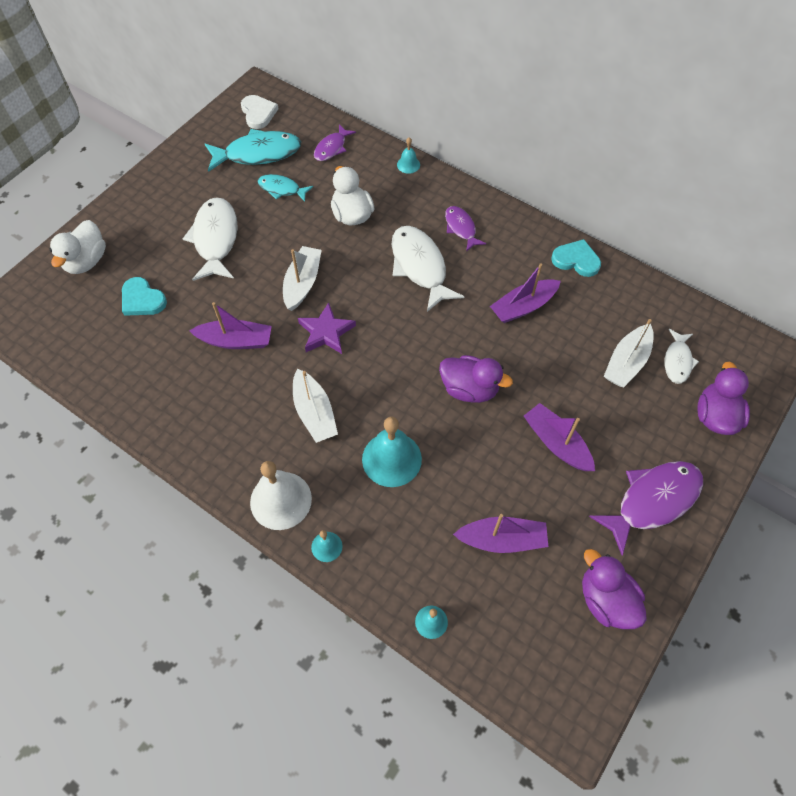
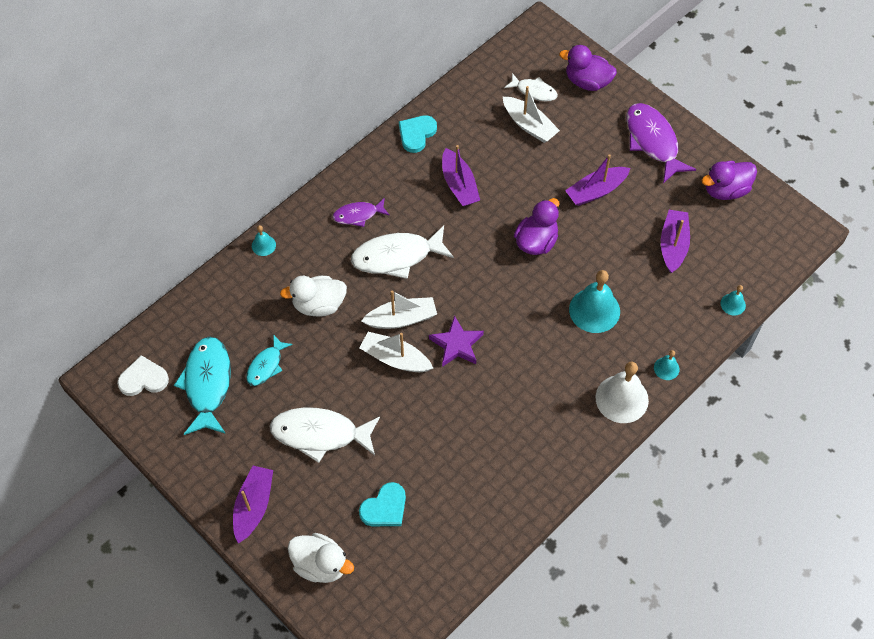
camera: 80 degrees left, 0 degrees up
purple boat [189,302,272,349] -> purple boat moved to [233,466,273,543]
white boat [293,369,338,443] -> white boat moved to [361,290,437,329]
purple fish [314,124,356,161] -> none

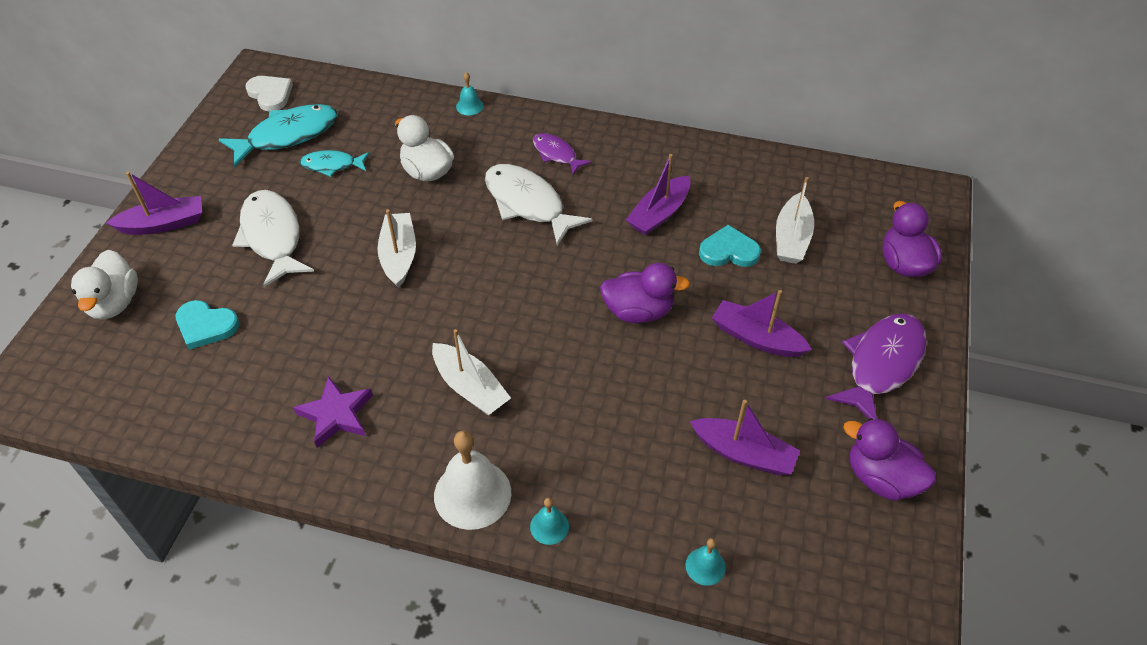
camera: 60 degrees right, 10 degrees down
white boat [361,290,437,329] -> white boat moved to [432,329,511,415]
turquoise heart [399,115,437,153] -> turquoise heart moved to [699,225,761,267]
purple star [429,315,484,367] -> purple star moved to [293,376,373,448]
white fish [504,73,558,101] -> none
turquoise bell [569,270,620,333] -> none
purple boat [661,210,690,273] -> purple boat turned 45 degrees clockwise [689,400,800,475]

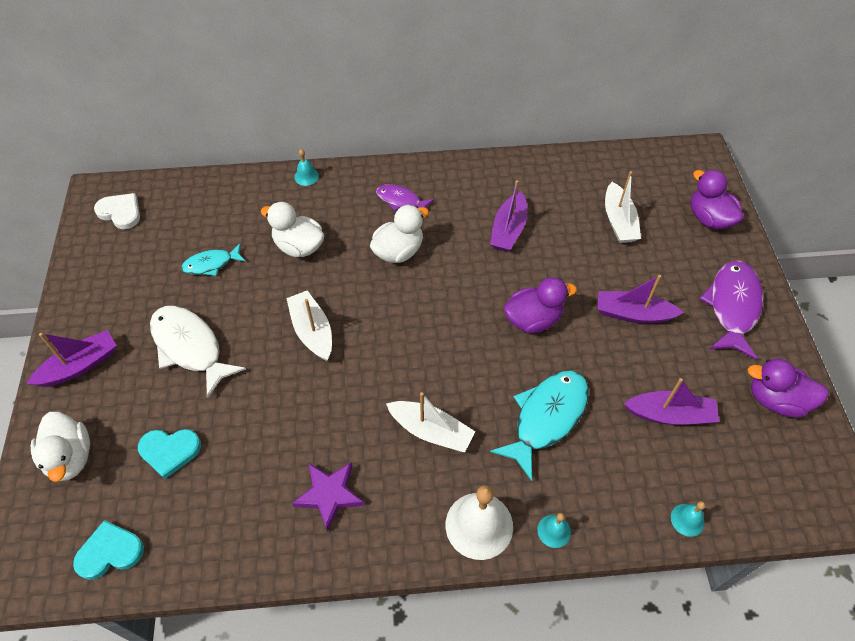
camera: 20 degrees left, 5 degrees up
turquoise fish [219,104,338,167] -> turquoise fish moved to [490,371,589,481]
white fish [485,164,592,246] -> white duck [370,205,429,263]
turquoise heart [699,225,761,267] -> turquoise heart moved to [73,520,144,580]

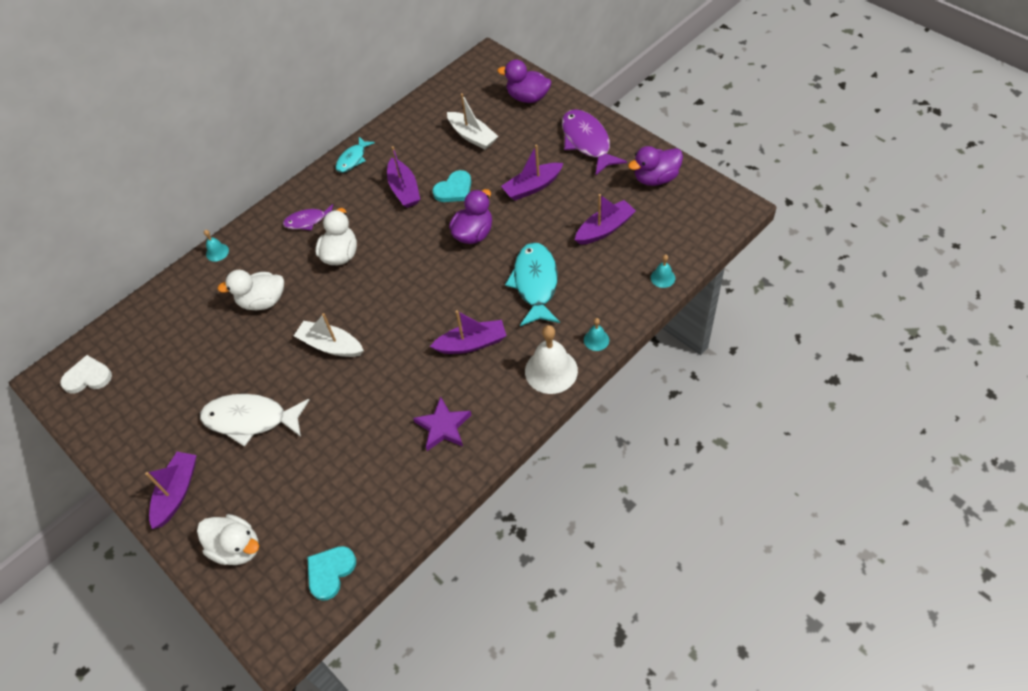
camera: 35 degrees left, 0 degrees up
turquoise heart [138,429,201,479] -> turquoise heart moved to [433,170,471,202]
turquoise fish [181,244,246,276] -> turquoise fish moved to [335,137,375,173]
white boat [386,392,475,452] -> purple boat [430,310,507,354]

